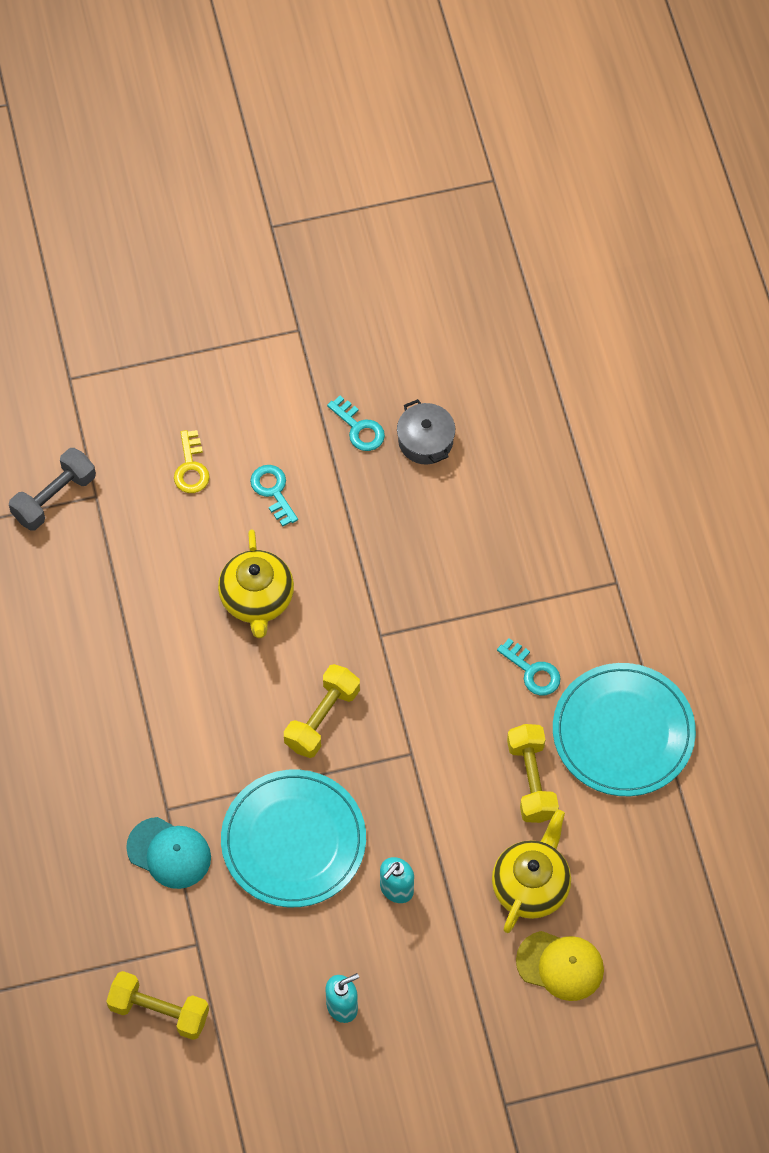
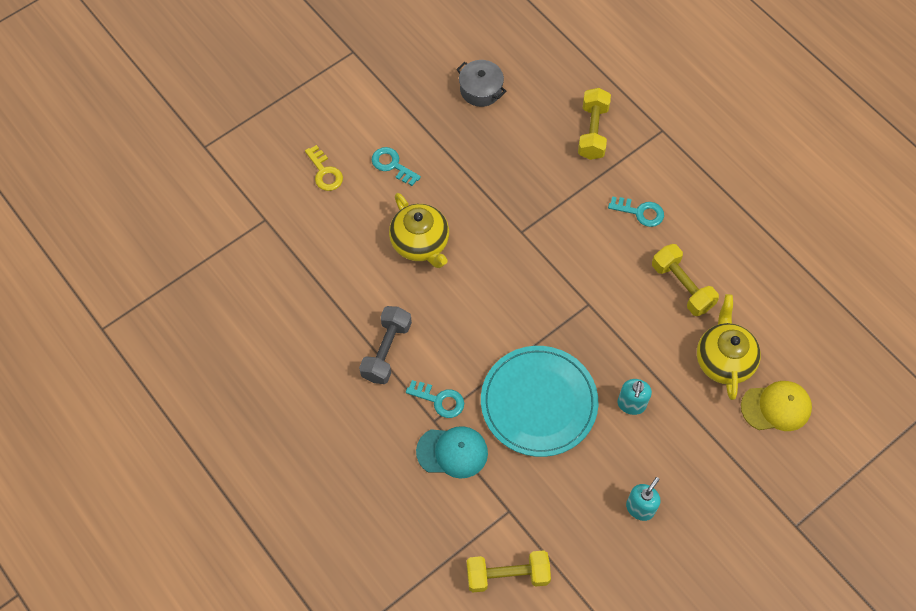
camera: 25 degrees left, 0 degrees up
grey dumbbell [9,448,96,531] -> grey dumbbell moved to [359,306,412,384]
yellow dumbbell [284,664,360,758] -> yellow dumbbell moved to [578,88,611,160]
turquoise key [327,396,385,451] -> turquoise key moved to [406,380,464,418]
turquoise plate [553,663,696,796] -> none

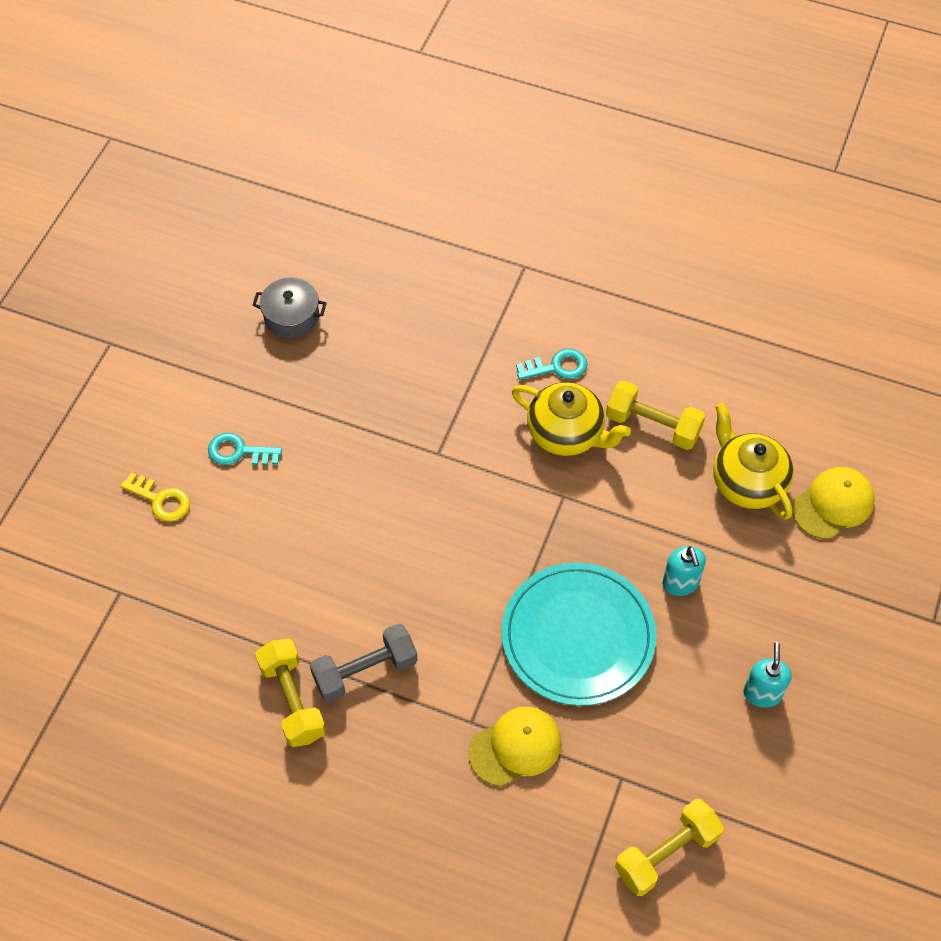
camera: 30 degrees left, 5 degrees down
grey dumbbell [359,306,412,384] -> grey dumbbell turned 75 degrees clockwise [310,624,418,702]
yellow teapot [389,193,449,268] -> yellow teapot moved to [512,382,631,456]
turquoise key [406,380,464,418] -> none
turquoise cap [416,426,488,478] -> yellow cap [468,707,562,786]
yellow dumbbell [578,88,611,160] -> yellow dumbbell moved to [255,639,326,747]

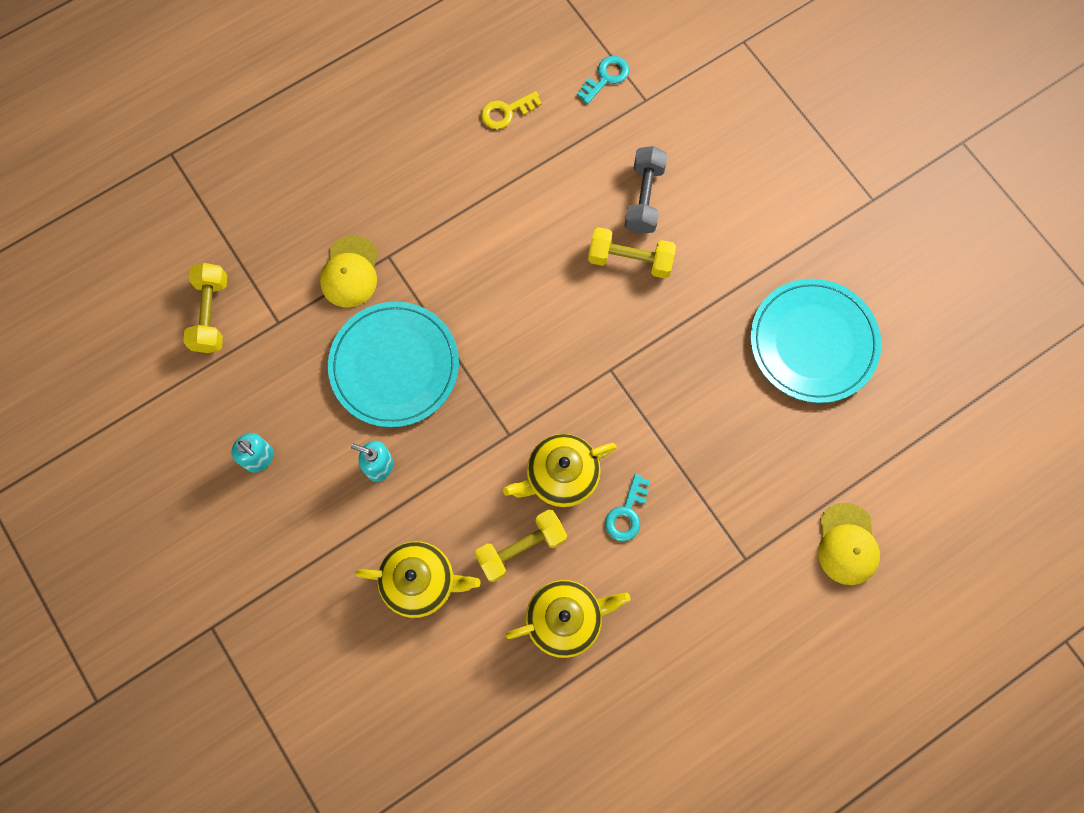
camera: 125 degrees right, 15 degrees up
yellow key [121,473,190,522] -> yellow key moved to [481,91,542,129]
turquoise key [208,433,282,465] -> turquoise key moved to [577,56,629,104]
grey pot [253,277,327,339] -> turquoise plate [750,279,881,403]
yellow dumbbell [255,639,326,747] -> yellow dumbbell moved to [588,227,676,279]
grey dumbbell [310,624,418,702] -> grey dumbbell moved to [624,146,668,234]
yellow cap [792,467,875,539] -> yellow cap moved to [818,503,880,585]
none -> yellow teapot [506,580,630,658]

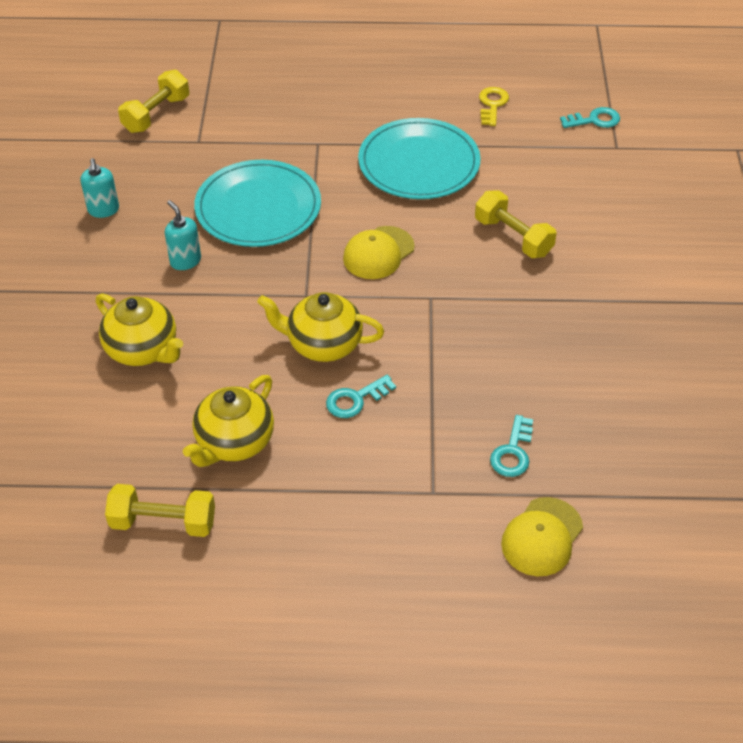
camera: 35 degrees right, 25 degrees down
yellow cap [320,235,378,307] -> yellow cap moved to [343,226,415,279]
yellow dumbbell [474,509,567,582] -> yellow dumbbell moved to [105,484,215,537]
yellow key [481,91,542,129] -> yellow key turned 90 degrees clockwise [479,87,509,126]
yellow teapot [506,580,630,658] -> yellow teapot turned 105 degrees clockwise [183,375,274,467]
grey dumbbell [624,146,668,234] -> none
turquoise plate [750,279,881,403] -> turquoise plate moved to [358,118,481,199]
none -> turquoise key [490,415,533,477]

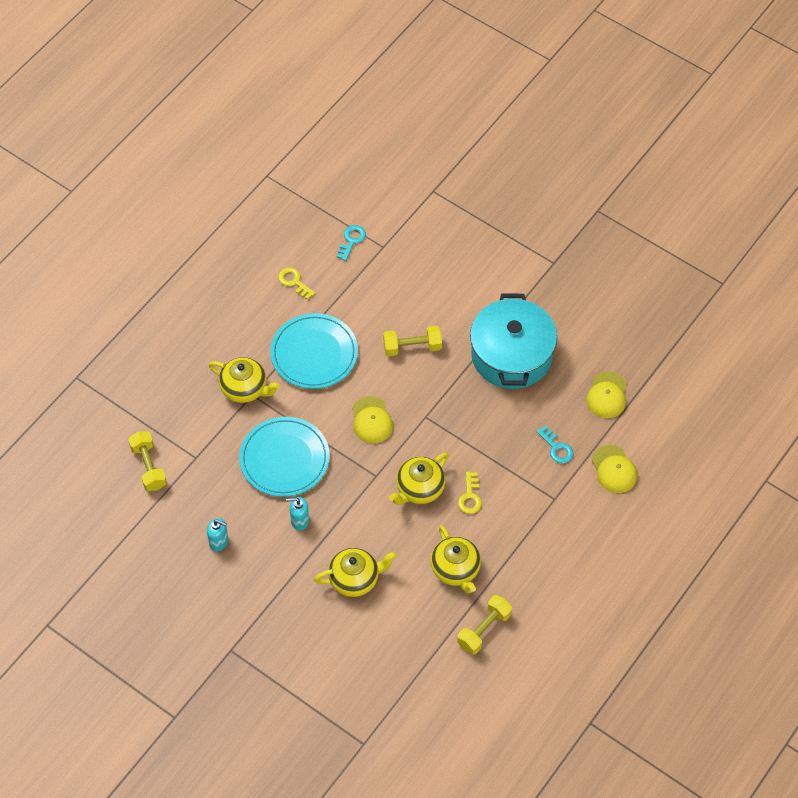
camera: 55 degrees left, 10 degrees up
turquoise key [326,375,396,418] -> yellow key [458,472,482,514]
none -> yellow teapot [209,357,280,403]
none -> turquoise pot [470,293,557,389]
none -> yellow cap [586,371,626,418]

